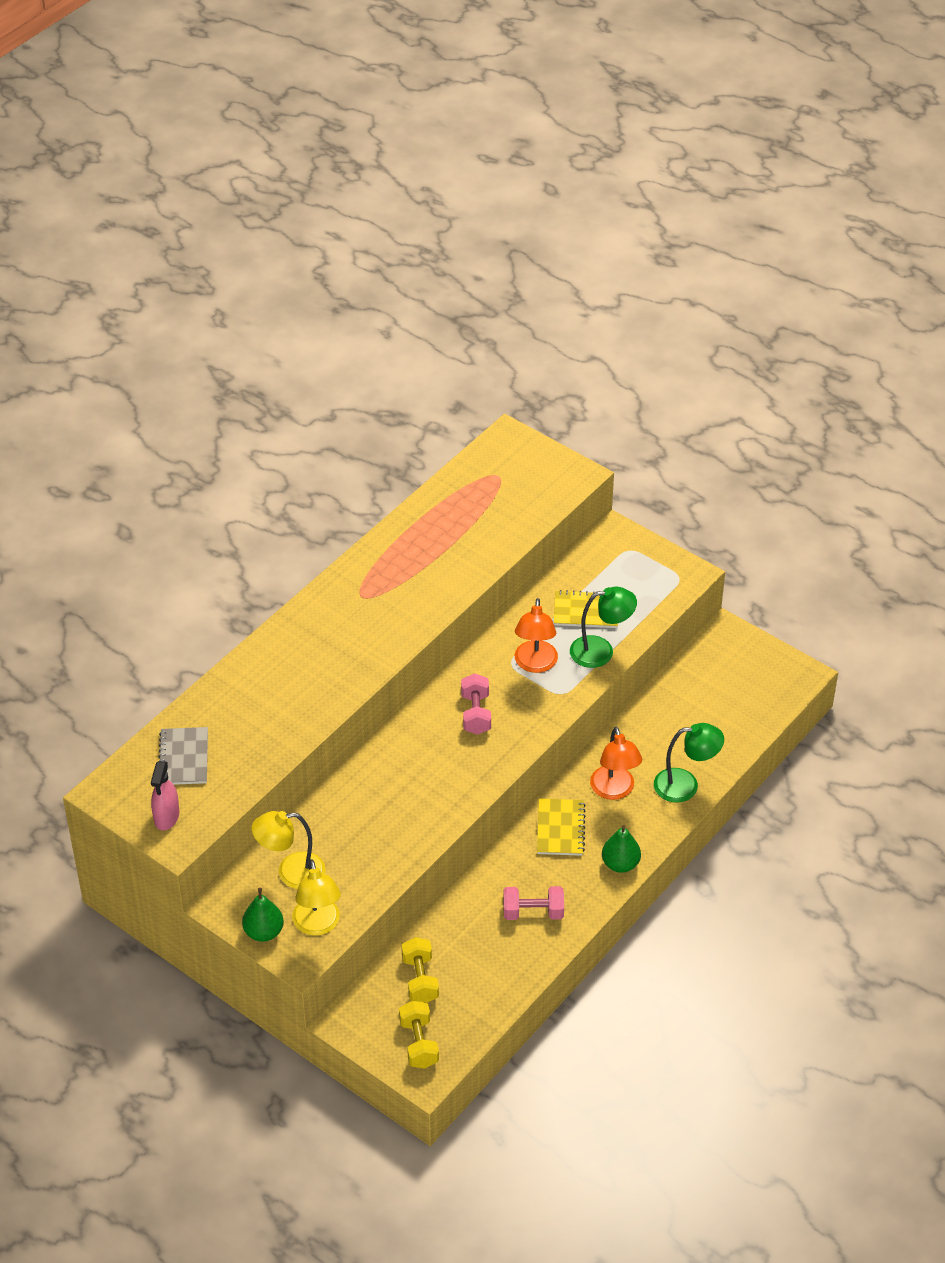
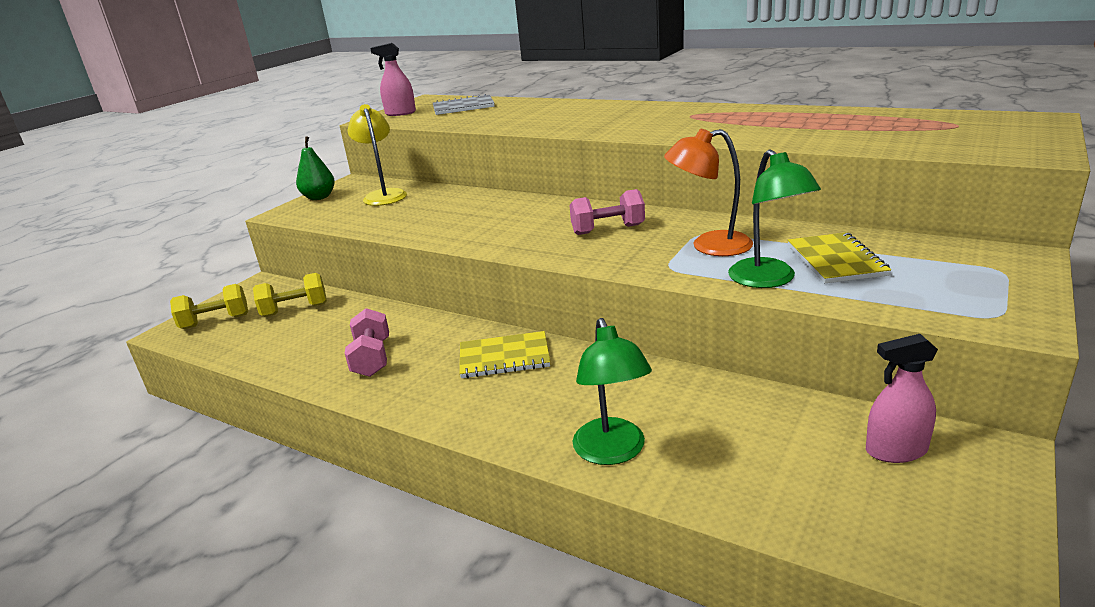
camera: 85 degrees right, 20 degrees down
yellow lamp [292,859,341,936] -> none
orange lamp [590,726,642,800] -> none
green pear [602,825,641,873] -> none
none -> pink spray bottle [866,334,938,463]

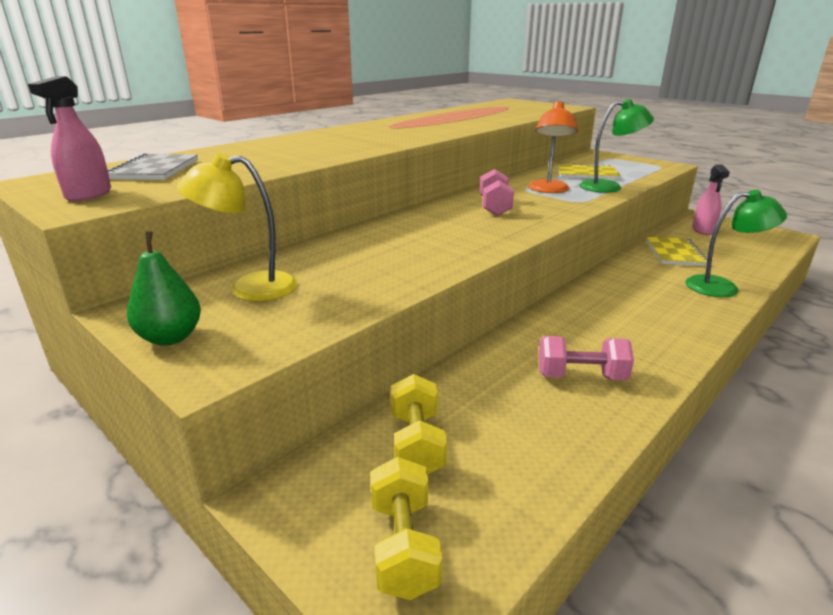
camera: 80 degrees left, 0 degrees up
yellow notebook [459,331,550,378] -> yellow notebook moved to [646,237,707,266]

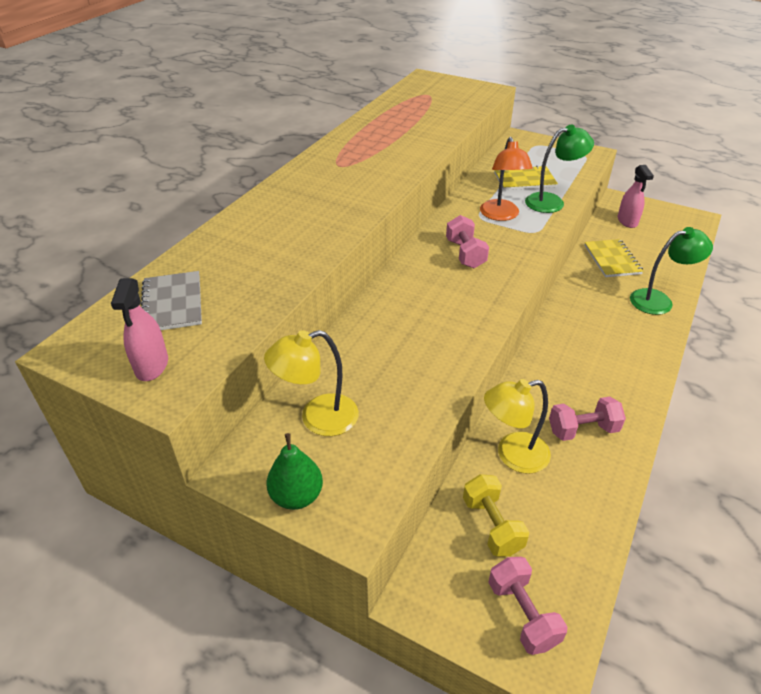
camera: 15 degrees left, 15 degrees up
yellow dumbbell [370,457,442,600] -> pink dumbbell [488,557,568,655]
none -> yellow lamp [484,379,551,474]

